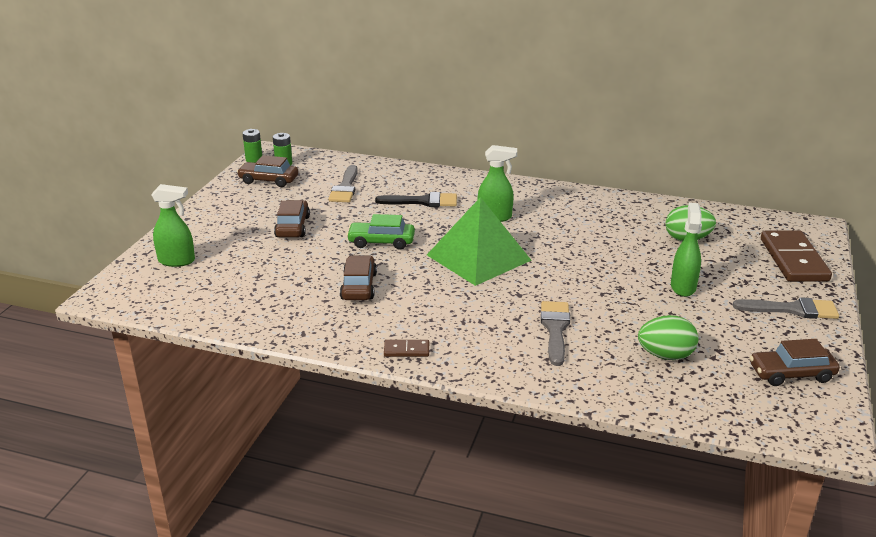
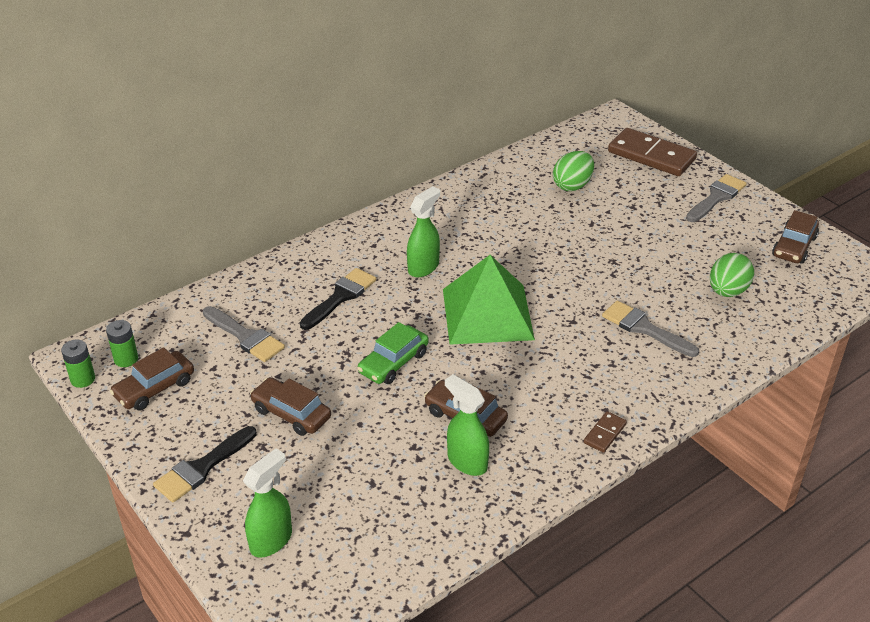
camera: 55 degrees left, 10 degrees up
green spray bottle [671,203,702,297] -> green spray bottle moved to [445,374,489,476]
none -> black brush [153,426,256,502]

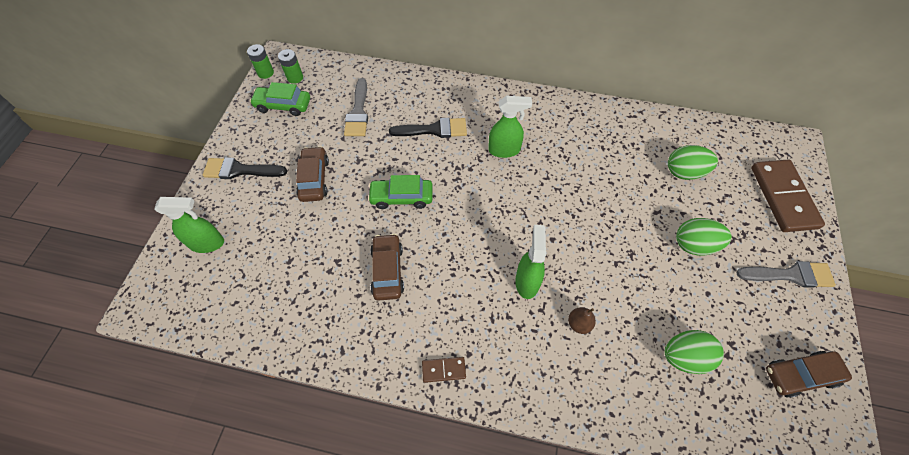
camera: 50 degrees right, 20 degrees up
brown car [110,347,194,410] -> green car [250,82,310,116]
green pyramid [443,255,535,345] -> none
green spray bottle [445,374,489,476] -> green spray bottle moved to [515,225,546,299]
grey brush [602,301,699,357] -> brown pear [568,307,596,334]
none -> green egg [676,218,732,255]

